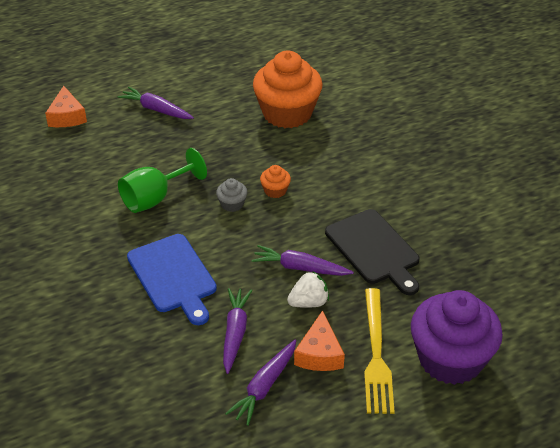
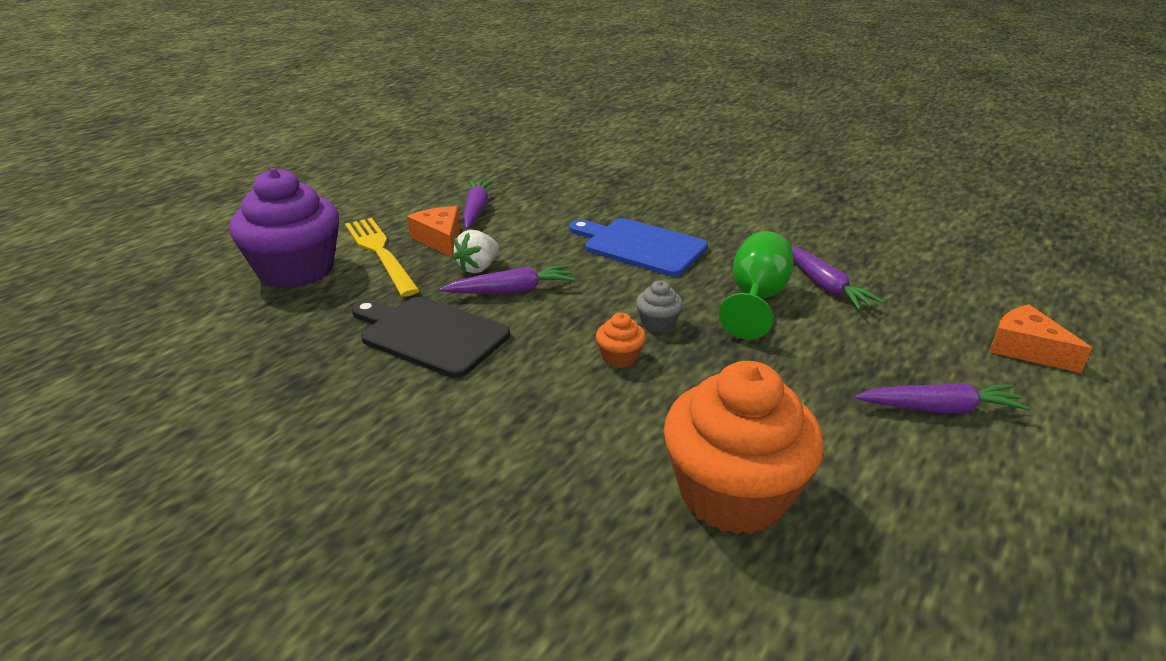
camera: 150 degrees right, 10 degrees down
purple carrot [223,288,252,374] -> purple carrot moved to [791,246,884,310]

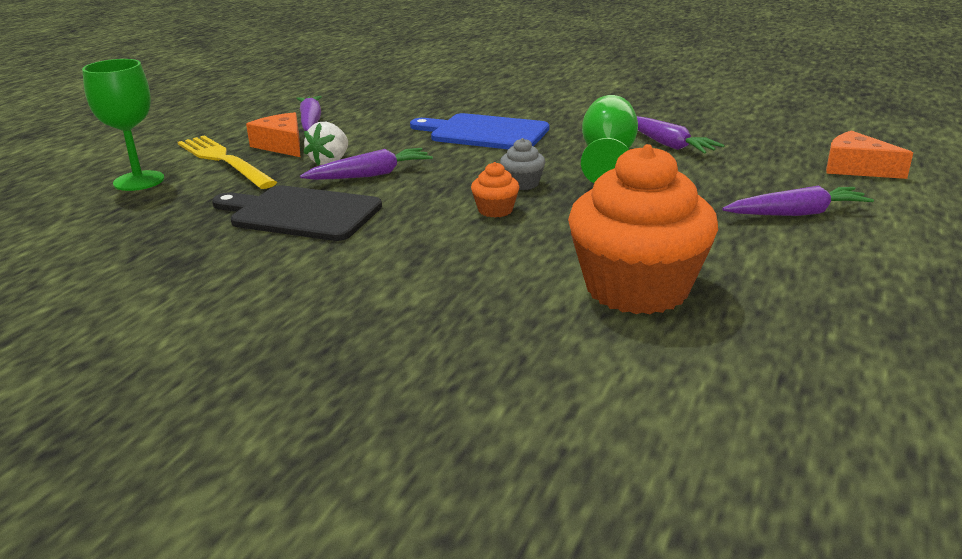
camera: 10 degrees left, 5 degrees down
purple cupcake [229,168,339,289] -> green goblet [82,59,164,191]

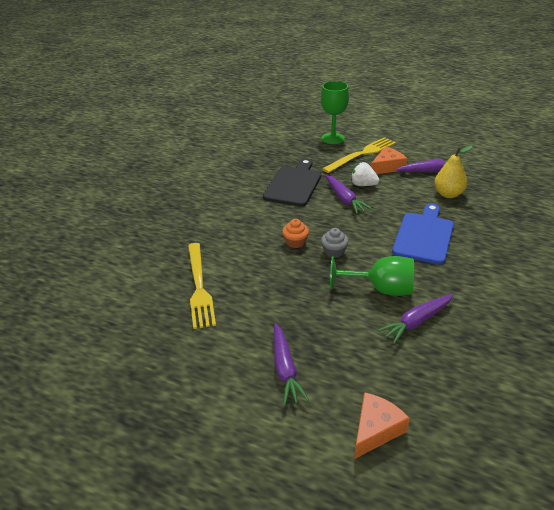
camera: 90 degrees right, 10 degrees up
orange cupcake [568,144,718,314] -> yellow fork [188,243,216,329]
none -> yellow pear [434,146,473,198]

